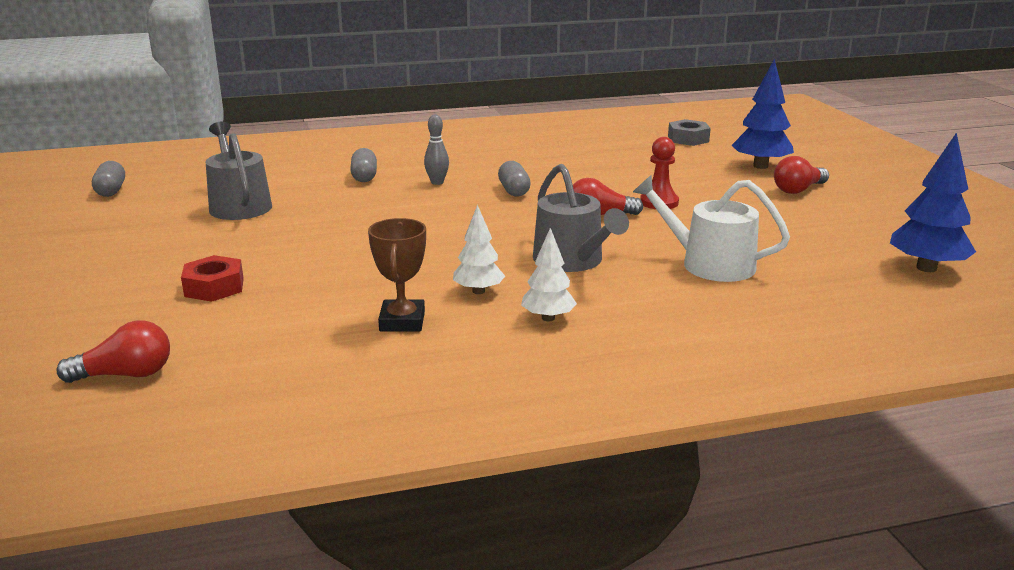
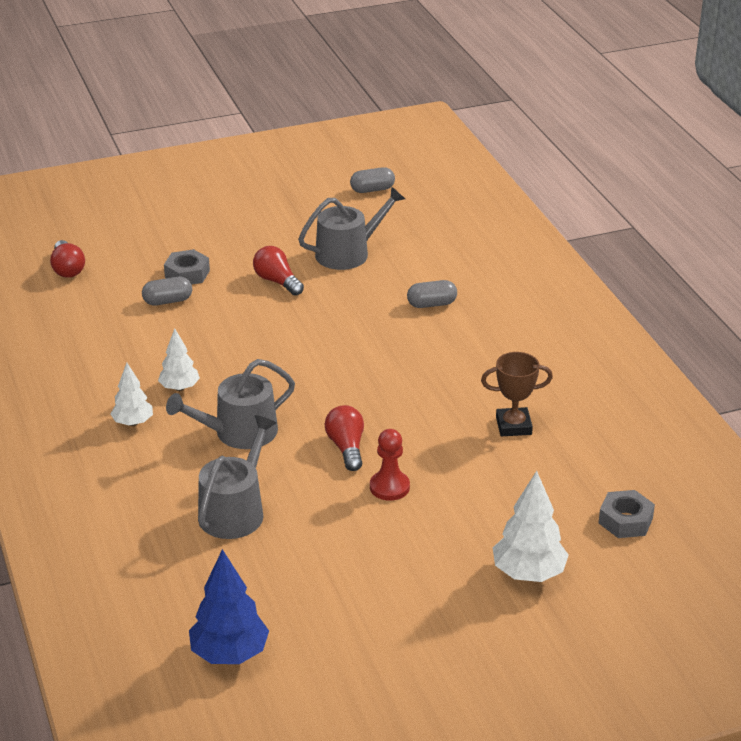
camera: 85 degrees right, 10 degrees up
red nut [181,255,244,302] -> grey nut [164,249,210,284]
brown trophy [368,218,426,331] -> brown trophy moved to [481,352,553,436]
grey bowling pin [424,115,449,185] -> none
grey capsule [498,161,531,197] -> grey capsule moved to [142,277,192,305]
white watering can [633,175,790,282] -> grey watering can [198,415,276,539]
blue tree [731,59,794,169] -> white tree [493,471,569,582]
red light bulb [774,156,829,194] -> red light bulb moved to [253,246,304,296]

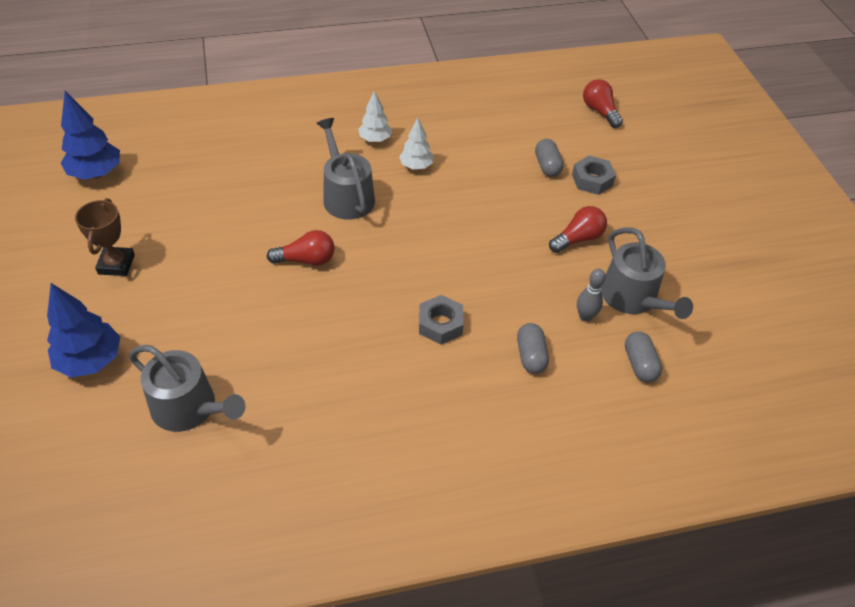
camera: 95 degrees right, 15 degrees up
red light bulb [50,240,85,278] -> red light bulb turned 75 degrees clockwise [583,79,623,128]
grey watering can [198,415,276,539] -> grey watering can moved to [129,345,245,432]
grey capsule [350,167,395,193] -> grey capsule moved to [625,331,662,382]
red pawn [370,429,410,501] -> none
brown trophy [481,352,553,436] -> brown trophy moved to [75,198,135,276]
white tree [493,471,569,582] -> blue tree [47,283,120,378]
grey nut [599,490,655,538] -> grey nut moved to [419,295,464,345]
none -> grey bowling pin [577,269,606,322]

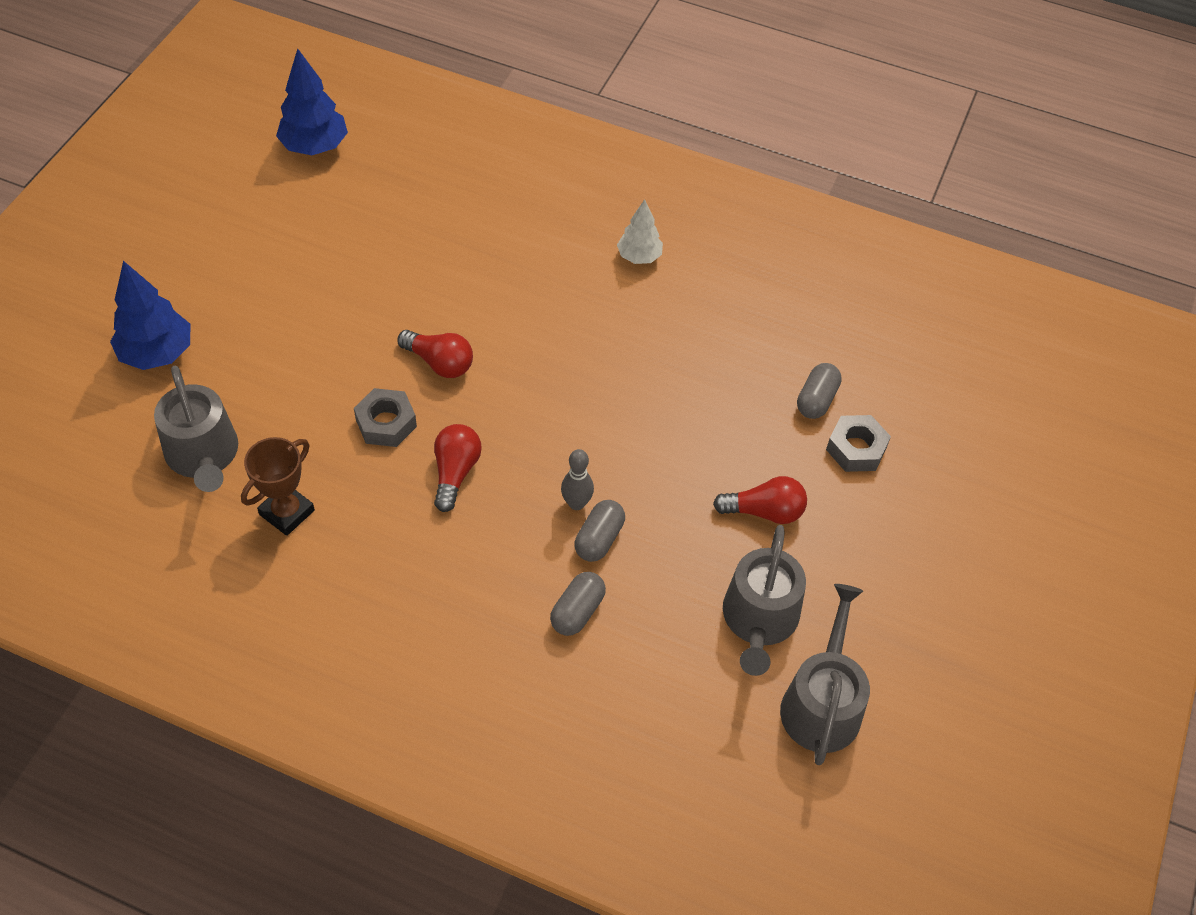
camera: 35 degrees right, 5 degrees up
brown trophy [75,198,135,276] -> brown trophy moved to [241,437,315,536]
grey watering can [316,118,375,220] -> grey watering can moved to [780,584,870,765]
white tree [399,118,433,169] -> none
grey nut [419,295,464,345] -> grey nut moved to [354,388,417,447]
grey bowling pin [577,269,606,322] -> grey bowling pin moved to [561,449,594,510]
red light bulb [583,79,623,128] -> red light bulb moved to [434,424,482,512]
grey capsule [625,331,662,382] -> grey capsule moved to [574,500,625,562]

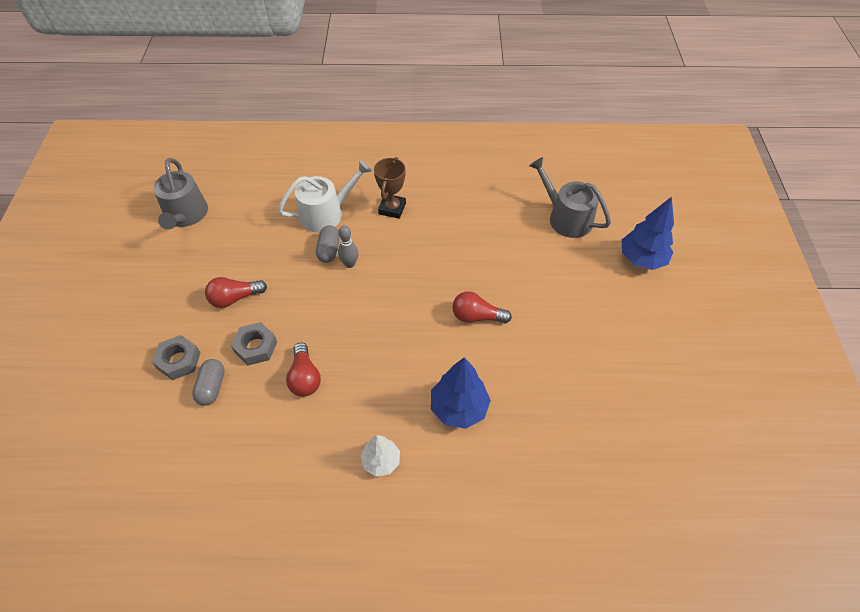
camera: 160 degrees right, 0 degrees up
brown trophy [241,437,315,536] -> brown trophy moved to [374,157,406,219]
blue tree [276,48,348,155] -> blue tree moved to [431,357,491,429]
grey nut [354,388,417,447] -> grey nut moved to [231,322,277,366]
red light bulb [434,424,482,512] -> red light bulb moved to [286,342,321,397]
grey capsule [550,572,606,636] -> white watering can [278,160,372,232]
grey watering can [723,525,806,676] -> none

